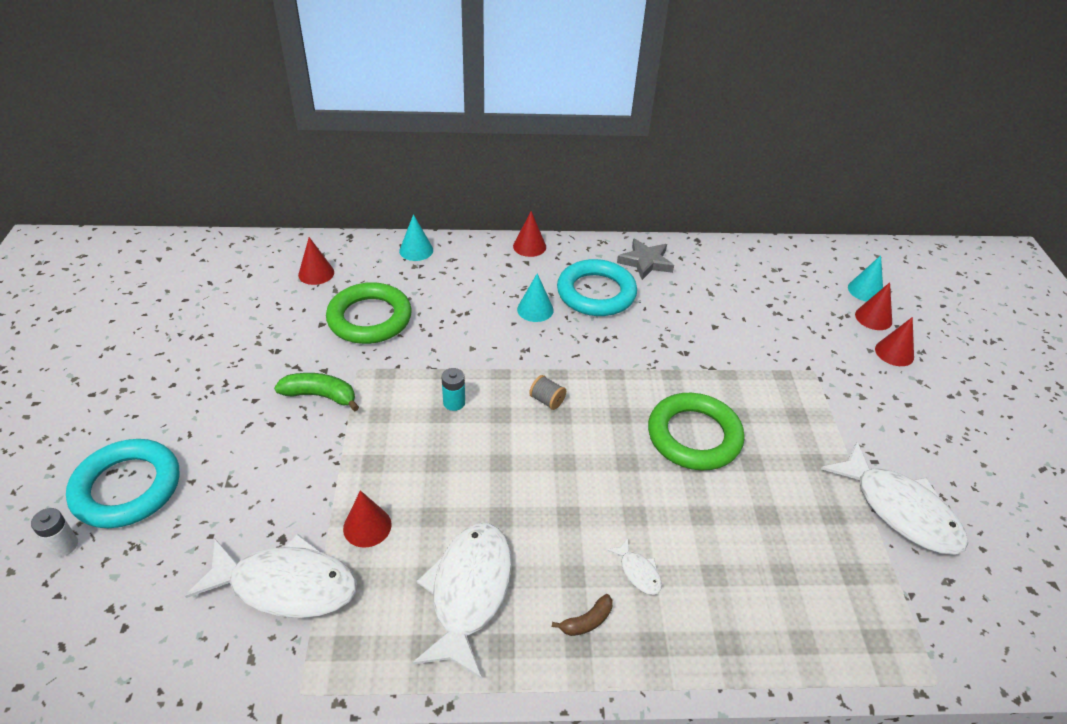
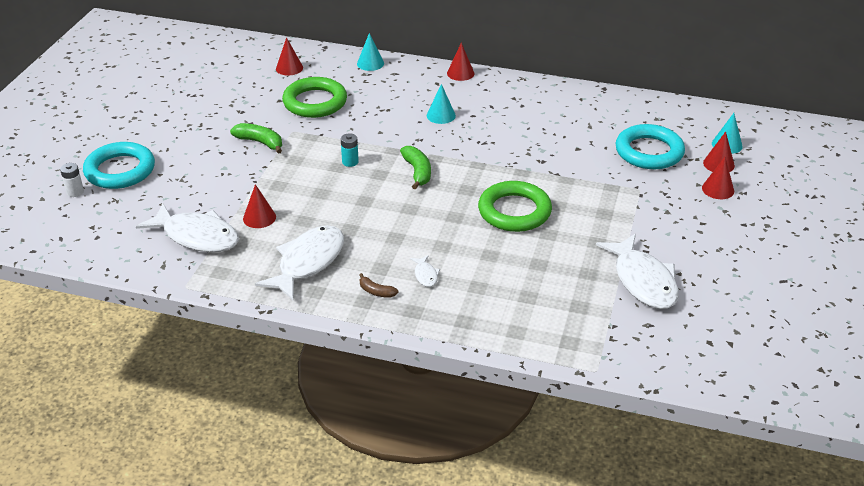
camera: 20 degrees right, 5 degrees down
grey spool [529,375,566,410] -> green banana [400,146,431,189]
brown banana [552,594,613,636] -> brown banana turned 45 degrees clockwise [360,273,398,298]
turquoise ring [557,259,637,316] -> turquoise ring moved to [616,124,685,169]
grey star [617,238,674,280] -> none

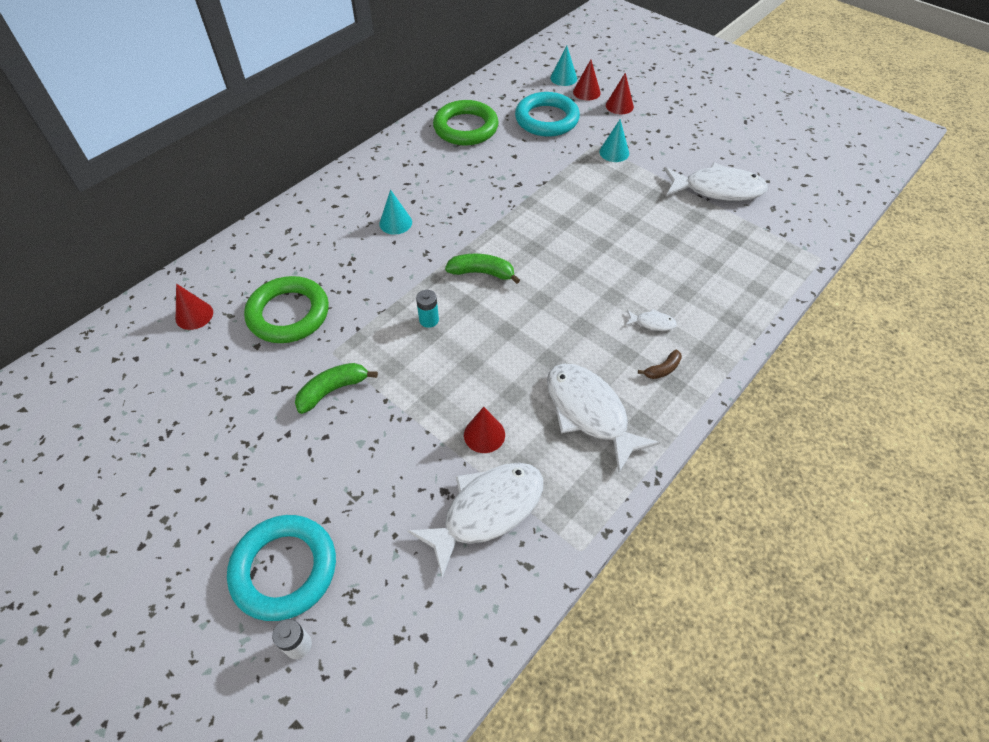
camera: 65 degrees left, 15 degrees up
turquoise cone [357,33,384,71] -> turquoise cone moved to [599,119,629,162]
red cone [447,43,474,81] -> none
green ring [478,181,552,232] -> green ring moved to [433,100,498,146]

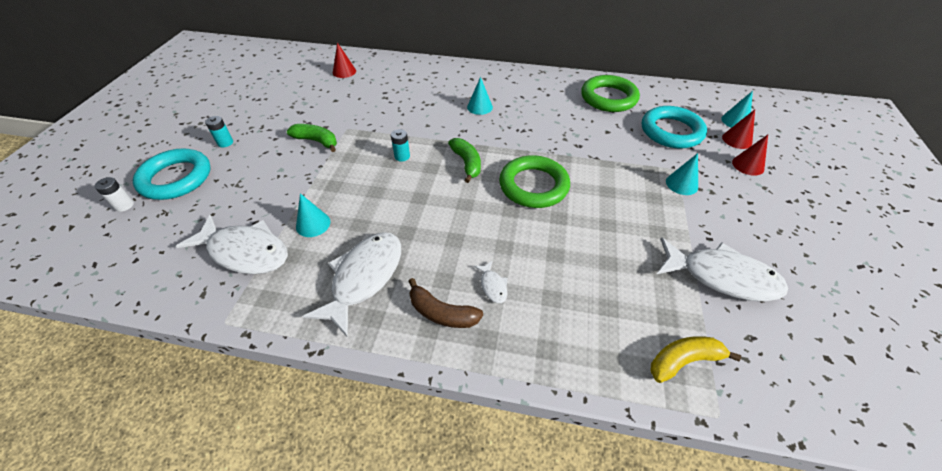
camera: 60 degrees right, 5 degrees down
green ring [244,276,329,343] -> green ring moved to [499,155,570,208]
red cone [464,407,505,453] -> turquoise cone [296,193,330,237]
brown banana [638,350,682,379] -> brown banana [408,278,483,328], size x1.63
white fish [664,162,768,201] -> white fish turned 45 degrees counterclockwise [657,237,788,302]
none -> turquoise battery [205,116,233,147]
none -> yellow banana [650,336,741,383]

